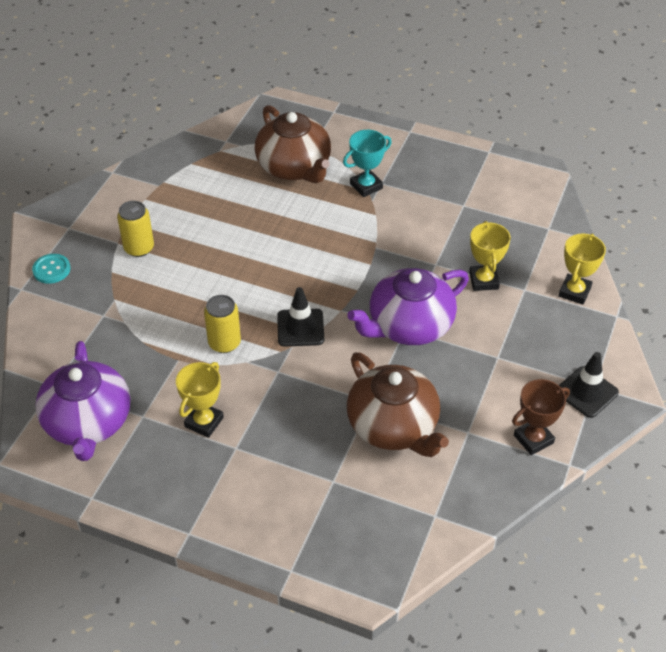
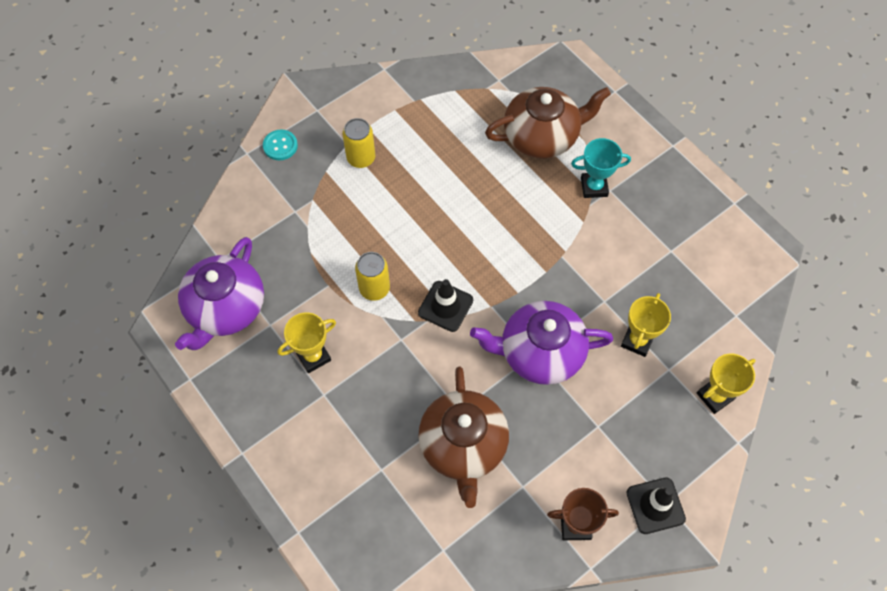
camera: 30 degrees right, 15 degrees up
brown teapot [254,105,331,183] -> brown teapot turned 105 degrees counterclockwise [485,87,611,158]

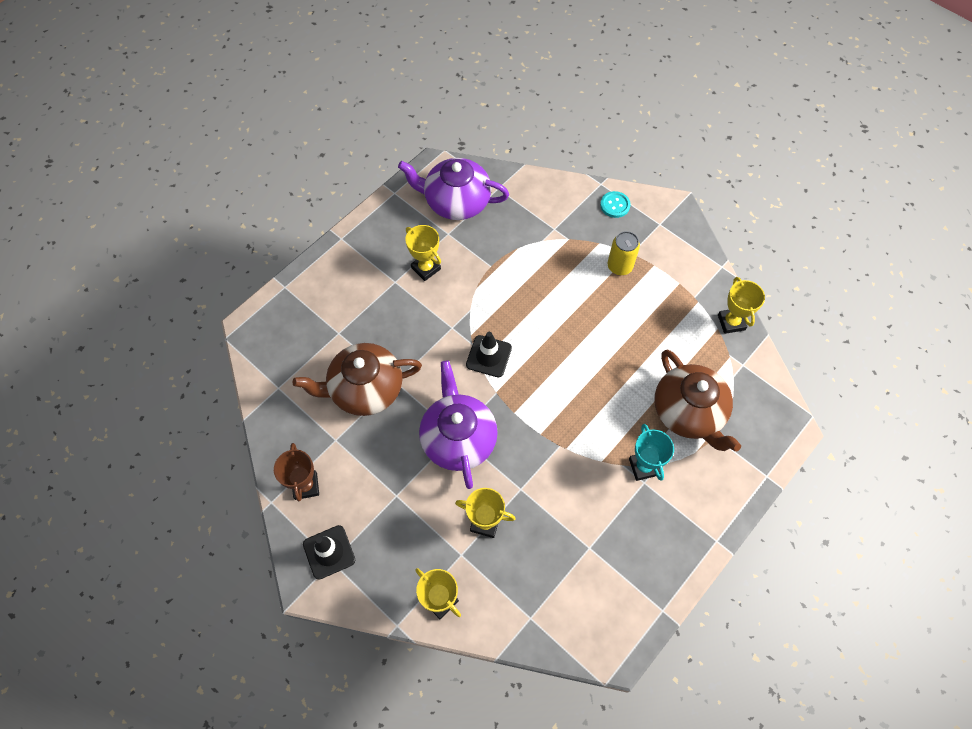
camera: 80 degrees right, 0 degrees up
yellow can [355,252,390,301] -> none
none -> yellow trophy [718,277,765,334]

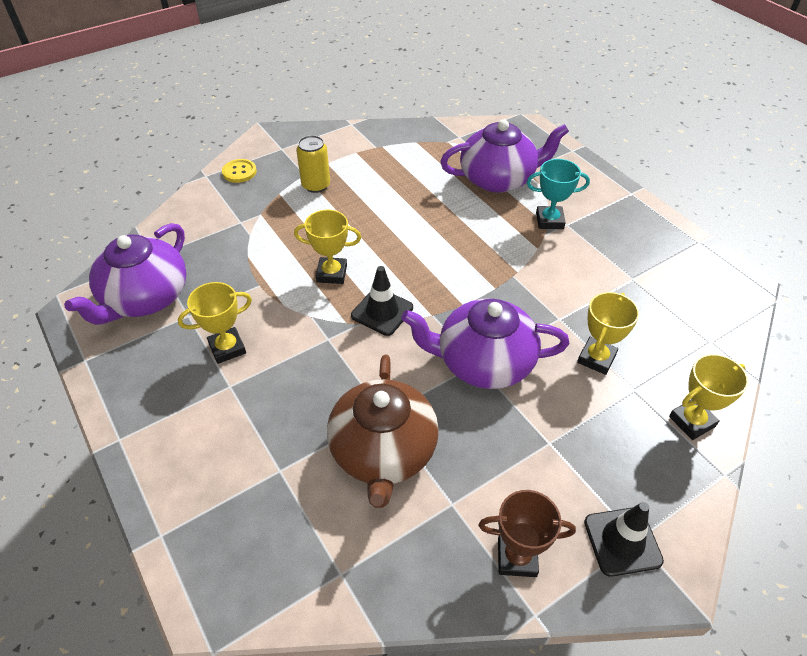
camera: 75 degrees left, 15 degrees down
turquoise button [600,191,631,218] -> yellow button [222,159,257,183]
brown teapot [654,350,741,452] -> purple teapot [440,119,569,193]
yellow trophy [718,277,765,334] -> yellow trophy moved to [294,210,361,284]

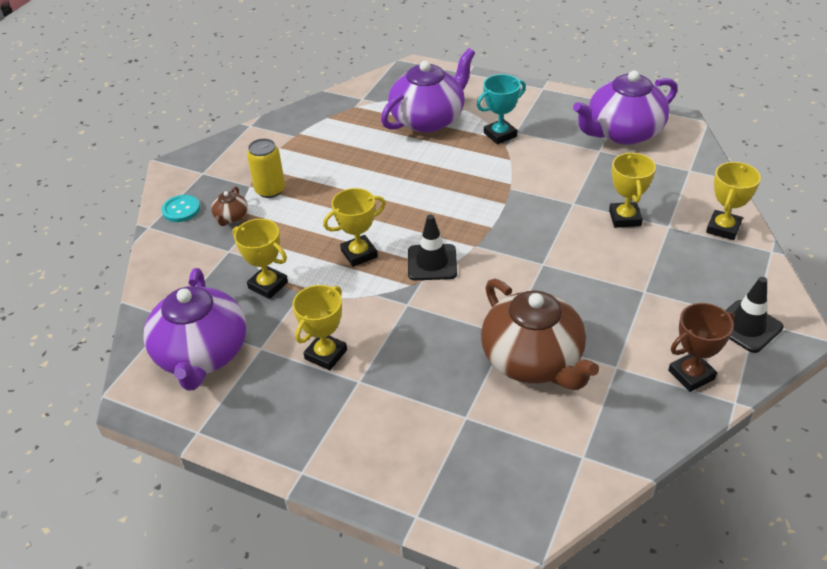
camera: 30 degrees left, 5 degrees down
yellow button [222,159,257,183] -> turquoise button [162,195,200,222]
purple teapot [401,298,569,389] -> purple teapot moved to [573,71,677,145]
none -> brown teapot [211,186,248,226]
none -> yellow trophy [232,219,288,299]

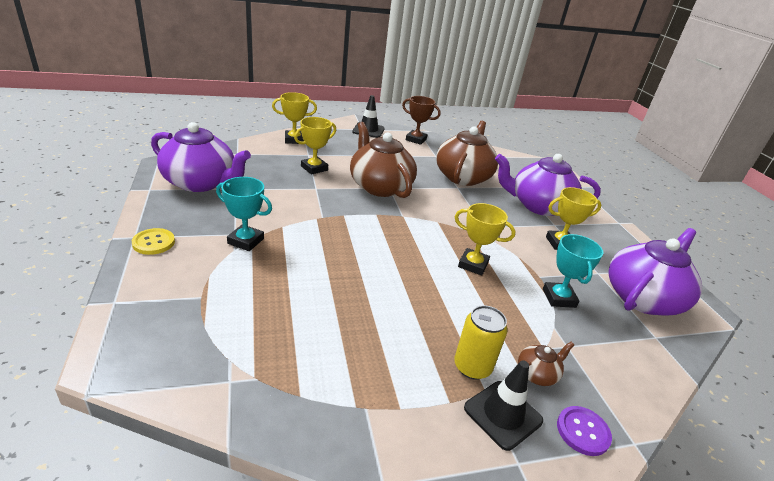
camera: 135 degrees left, 10 degrees down
turquoise button [162,195,200,222] -> purple button [557,406,612,456]
yellow trophy [232,219,288,299] -> turquoise trophy [543,234,603,308]
purple teapot [381,48,475,133] -> purple teapot moved to [495,154,601,216]
black traffic cone [408,215,457,280] -> black traffic cone moved to [464,360,543,451]
none -> yellow button [132,228,175,255]
none -> brown teapot [350,122,417,198]

